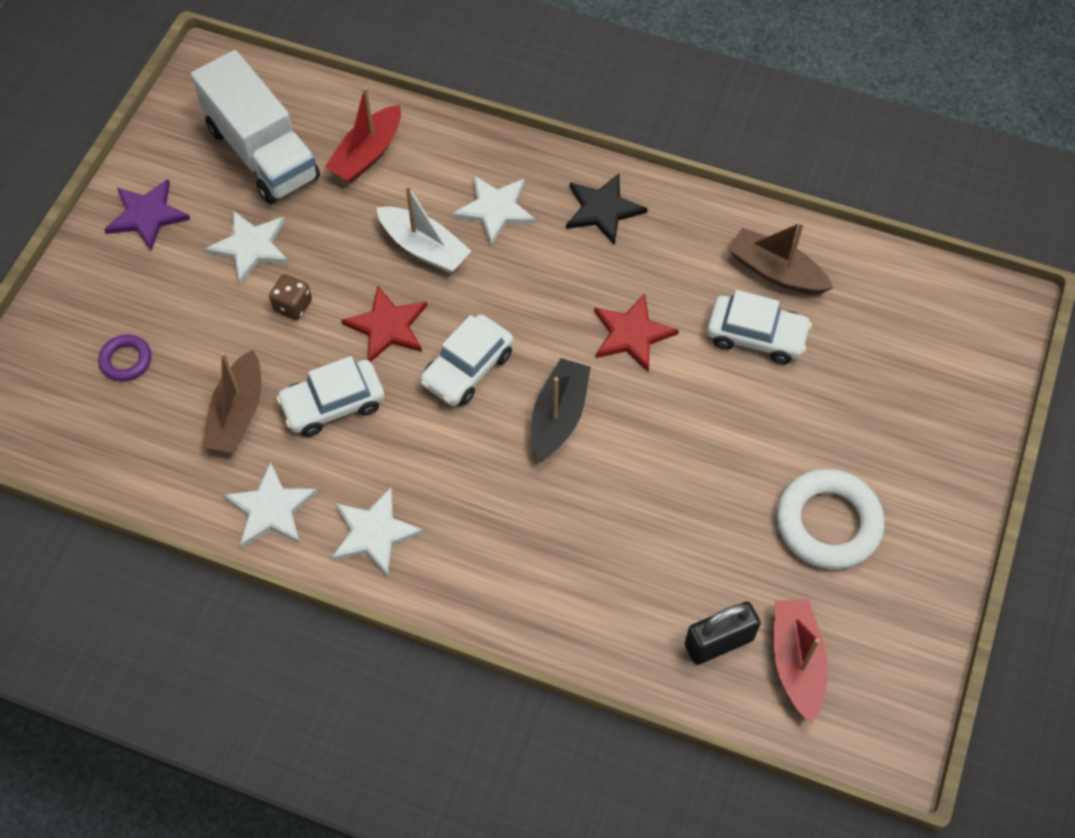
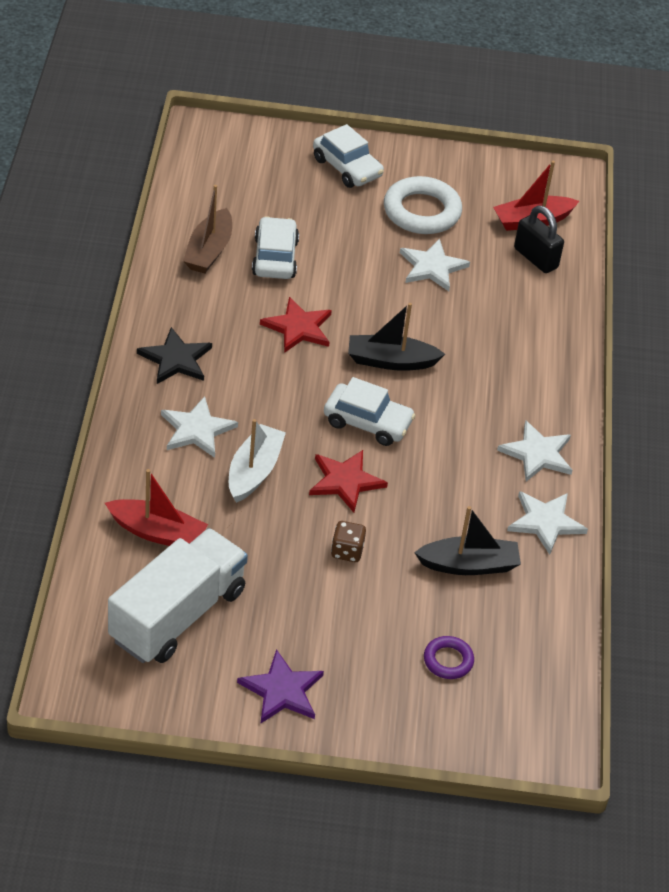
camera: 110 degrees left, 15 degrees down
brown boat [202,350,261,453] -> black boat [414,506,521,575]
white star [205,211,289,284] -> white star moved to [400,239,470,291]
white car [276,356,385,437] -> white car moved to [313,124,384,188]

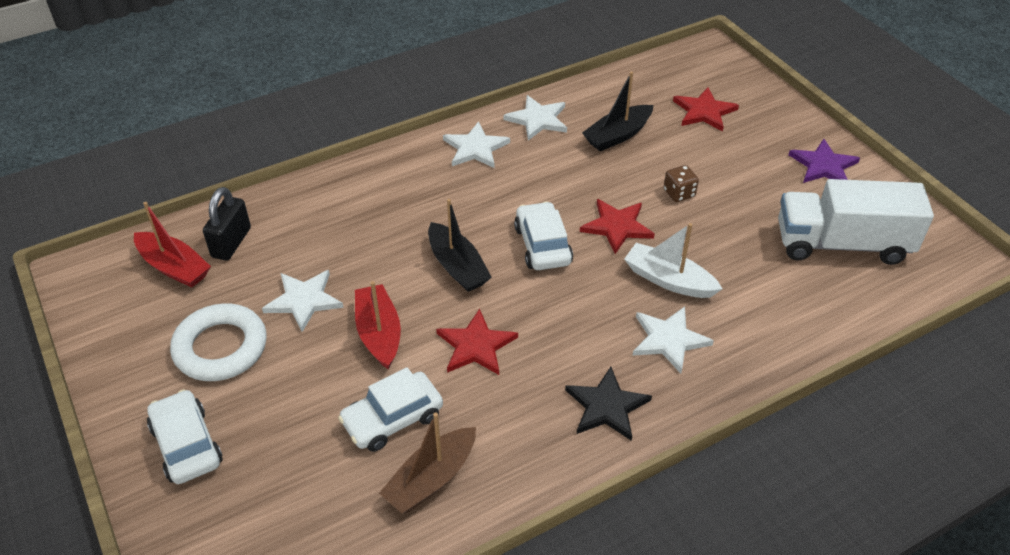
camera: 120 degrees left, 0 degrees up
red boat [105,469,208,546] -> red boat moved to [355,281,401,369]
brown boat [183,185,232,274] -> brown boat turned 150 degrees clockwise [379,412,476,513]
white boat [229,419,286,503] -> white boat turned 45 degrees clockwise [624,223,722,298]
white car [313,124,384,188] -> white car turned 45 degrees counterclockwise [147,389,223,484]
black boat [414,506,521,575] -> black boat turned 90 degrees counterclockwise [582,72,653,151]
purple ring [424,636,474,679] -> red star [673,88,739,132]

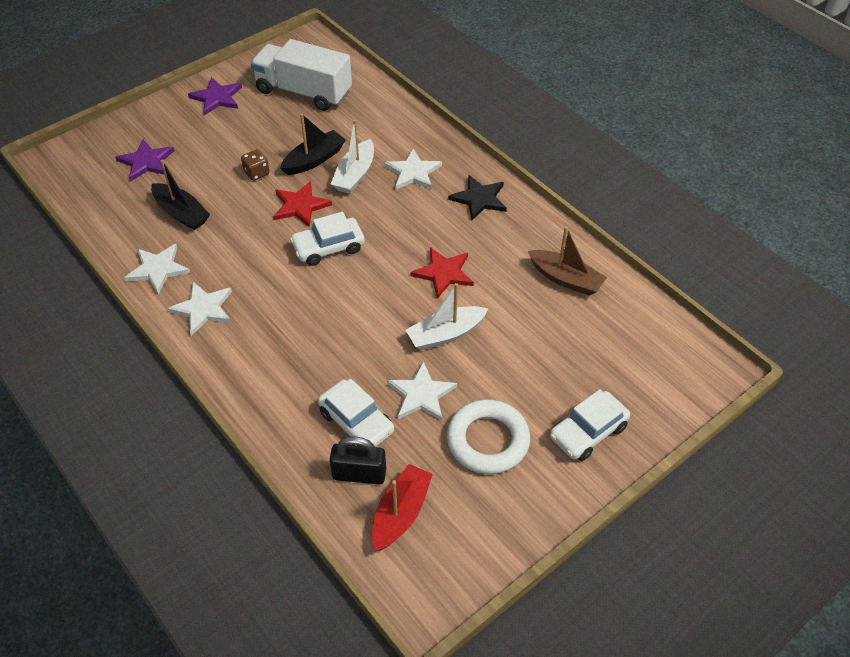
camera: 100 degrees left, 5 degrees up
white car [338,367,443,452] -> white car moved to [318,379,394,447]
red boat [355,281,401,369] -> white boat [406,283,488,350]
black boat [428,199,492,292] -> black boat moved to [280,114,346,175]
red star [673,88,739,132] -> purple star [115,139,175,182]
white truck [778,179,934,265] -> white truck turned 120 degrees clockwise [251,39,352,111]

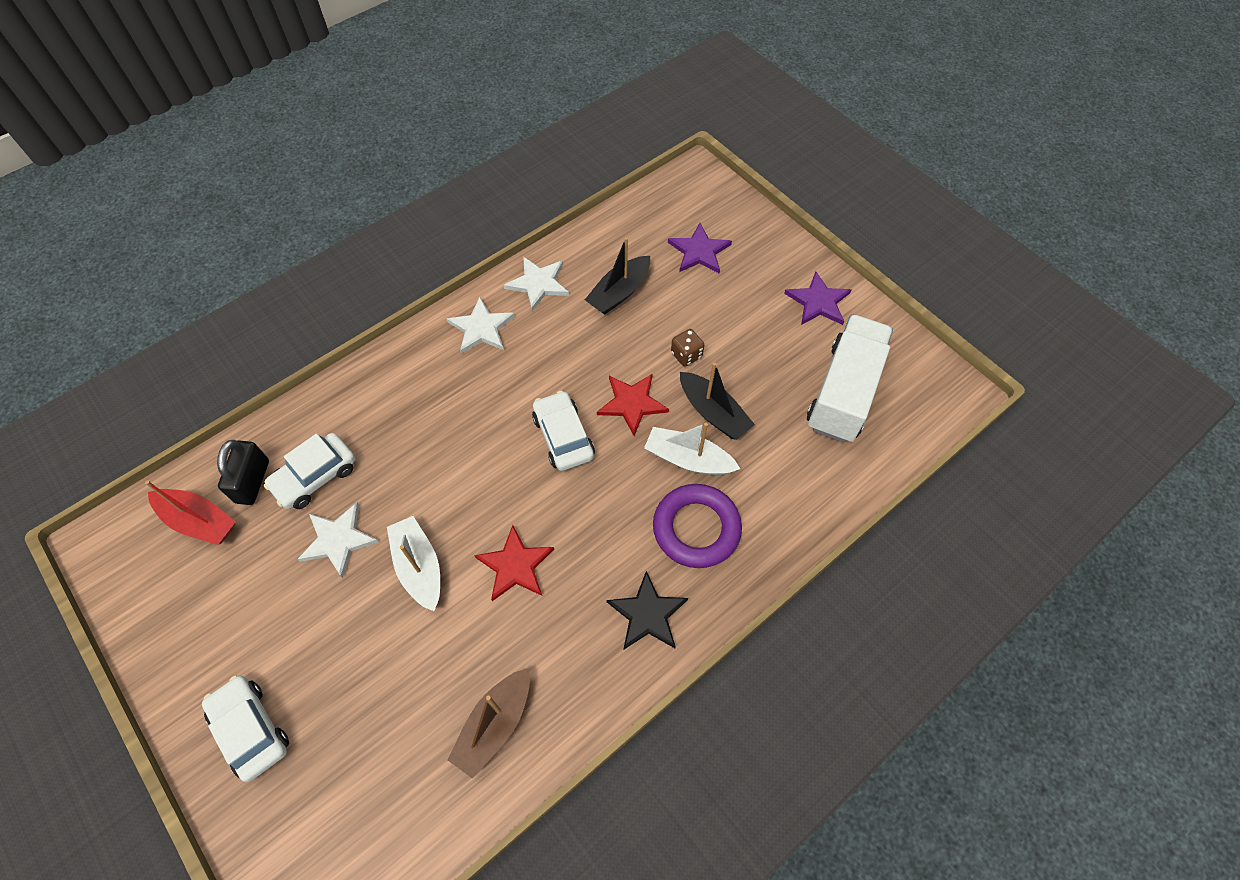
camera: 90 degrees right, 10 degrees up
white star [384,149,442,190] -> purple ring [653,484,742,568]
white ring [447,399,530,474] -> none

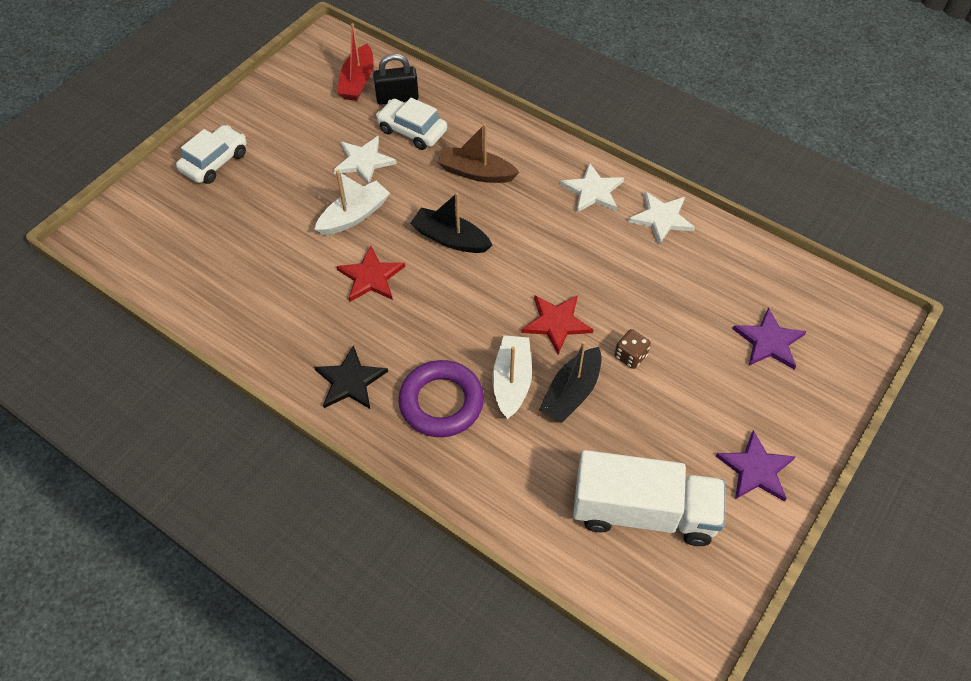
camera: 75 degrees right, 5 degrees down
brown boat [447,668,530,779] -> brown boat moved to [438,124,520,183]
white car [532,391,595,471] -> none
black boat [585,237,650,315] -> black boat moved to [410,193,492,253]

